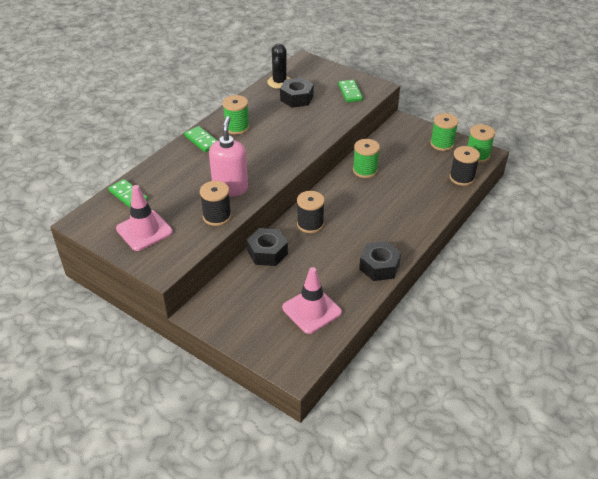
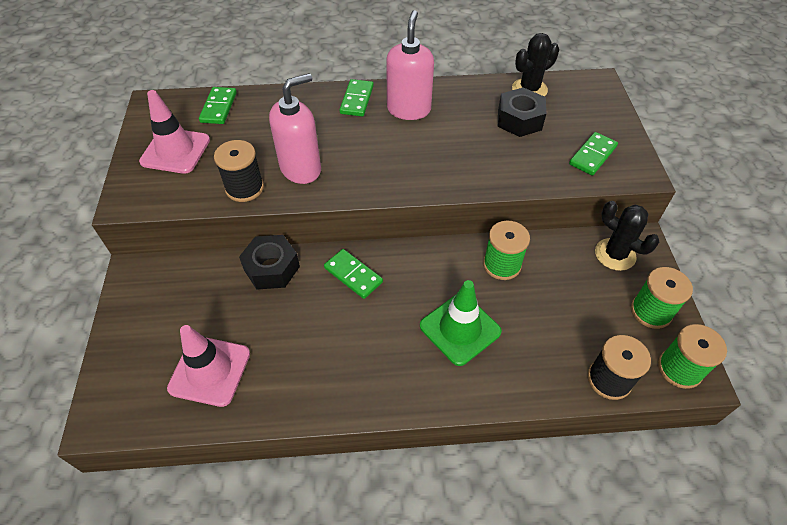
camera: 50 degrees right, 10 degrees up
green spool [223,95,249,135] -> pink soap dispenser [386,10,434,120]
black spool [297,191,325,233] -> green domino [324,249,383,299]
black nut [359,241,401,281] -> none
none -> green traffic cone [420,280,502,366]
none -> black cactus [595,201,659,271]

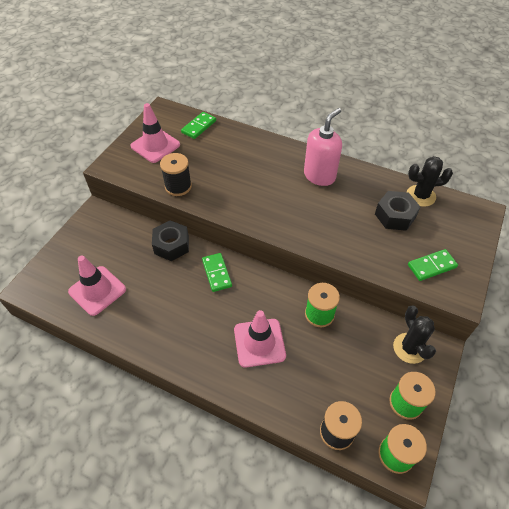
camera: 30 degrees right, 0 degrees up
pink soap dispenser [269,73,321,184] -> none
green domino [339,79,374,116] -> none
green traffic cone [420,280,502,366] -> pink traffic cone [234,310,286,367]

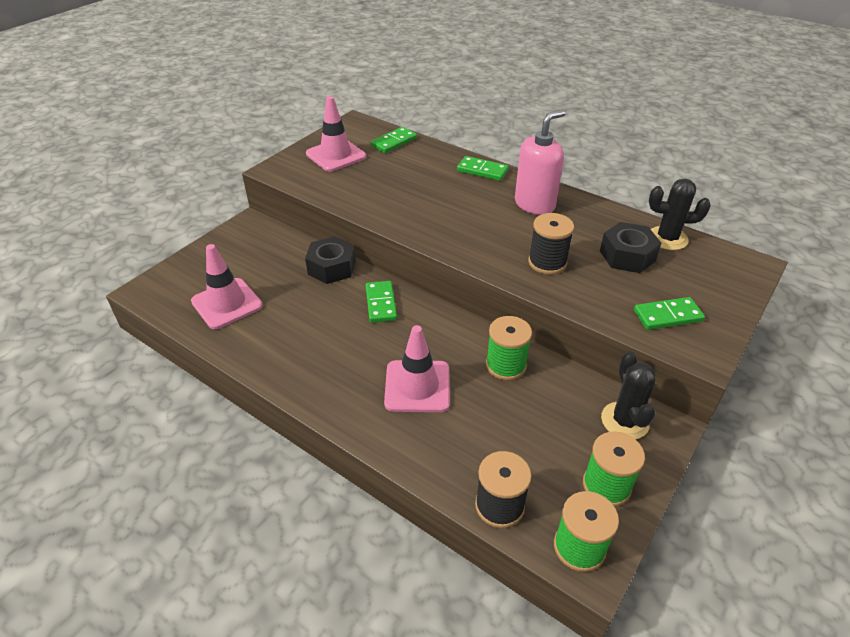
camera: 10 degrees right, 10 degrees down
black spool [160,153,192,196] -> black spool moved to [528,213,574,275]
none -> green domino [457,156,509,181]

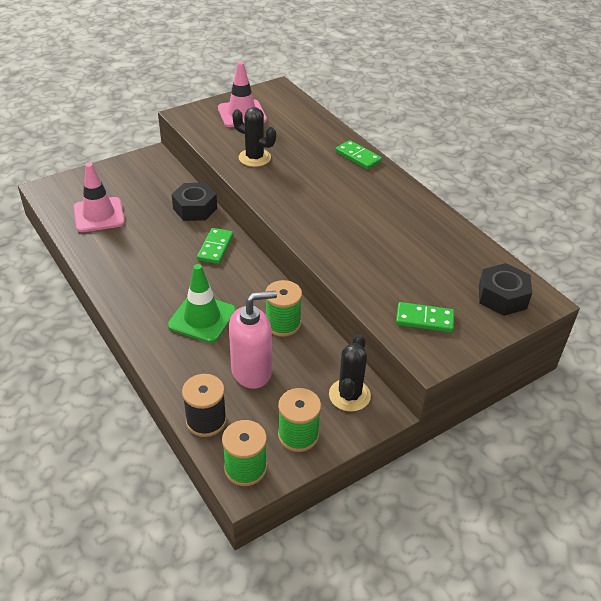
camera: 20 degrees right, 0 degrees up
green domino [371,127,417,153] -> none
pink traffic cone [384,325,450,412] -> green traffic cone [168,264,236,343]
pink soap dispenser [515,110,566,215] -> pink soap dispenser moved to [229,291,277,389]
black spool [528,213,574,275] -> none
black nut [600,222,661,273] -> black nut moved to [479,263,532,316]
black cactus [649,179,711,250] -> black cactus moved to [232,107,276,167]

